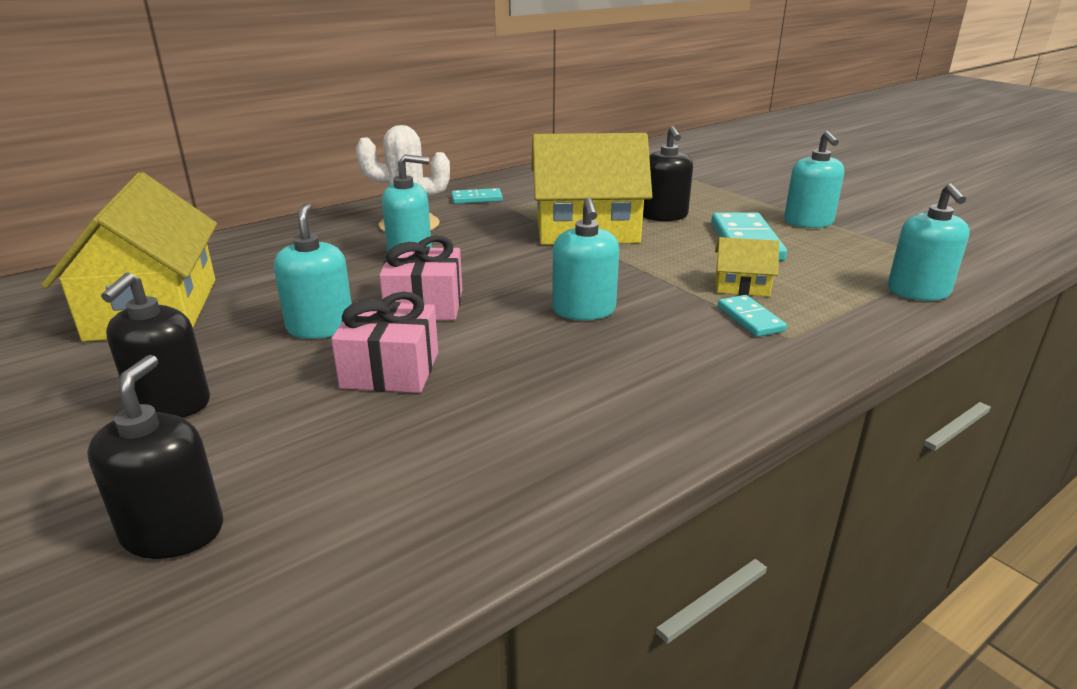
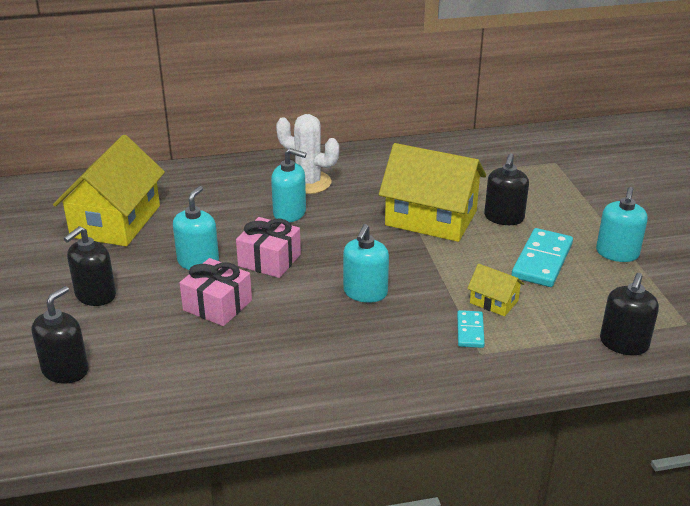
camera: 25 degrees right, 5 degrees up
turquoise domino [451,188,503,204] -> none
turquoise soap dispenser [888,183,970,301] -> black soap dispenser [600,273,659,355]

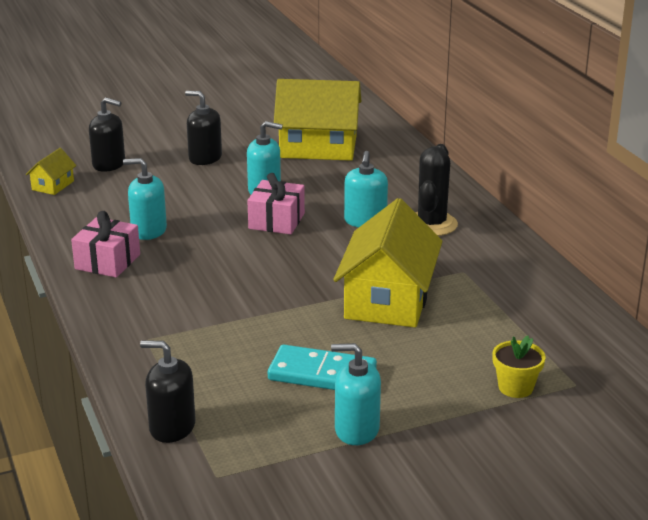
camera: 80 degrees right, 5 degrees down
pink gift [180,258,252,326] -> pink gift moved to [71,211,140,278]
white cactus [276,114,339,194] -> black cactus [416,144,458,236]
turquoise soap dispenser [343,224,389,303] -> turquoise soap dispenser moved to [123,158,167,240]
turquoise domino [457,310,485,348] -> none
yellow house [467,264,524,316] -> yellow house moved to [26,148,77,195]
black soap dispenser [484,153,529,225] -> none
none -> yellow flower pot [492,336,545,398]

